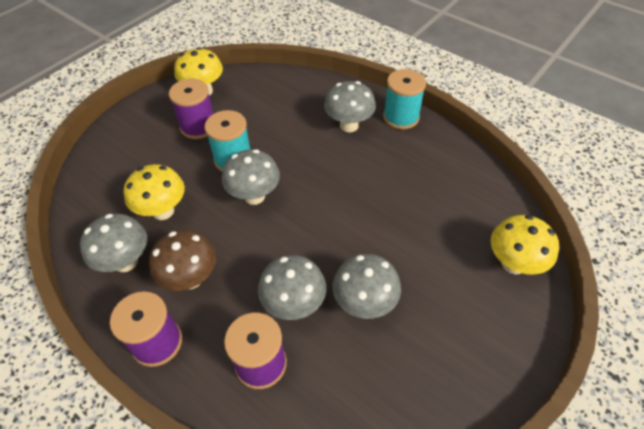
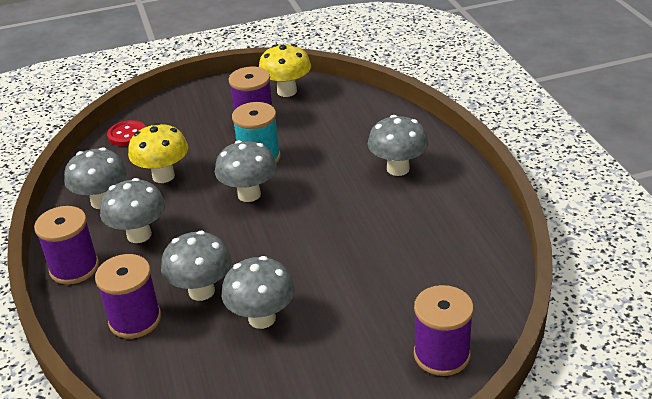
camera: 35 degrees right, 15 degrees down
brown mushroom [149,230,216,291] -> grey mushroom [100,178,166,243]
turquoise spool [383,69,426,130] -> none
yellow mushroom [491,215,559,274] -> purple spool [414,285,474,376]
none -> red button [107,120,146,146]

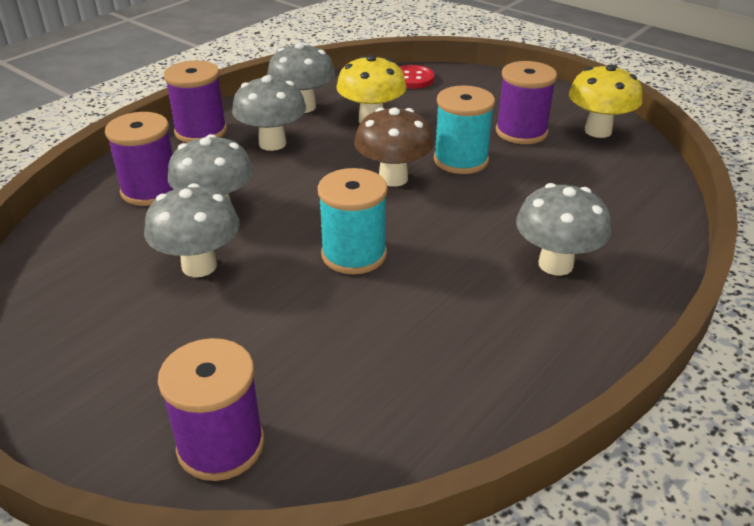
camera: 55 degrees right, 0 degrees up
grey mushroom [215,140,277,202] -> brown mushroom [354,107,434,187]
none -> turquoise spool [318,168,388,274]

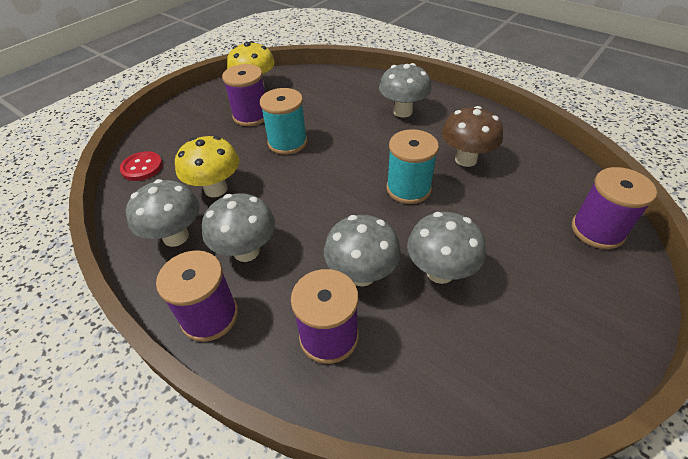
camera: 90 degrees left, 10 degrees up
brown mushroom [354,107,434,187] -> brown mushroom moved to [442,106,503,167]

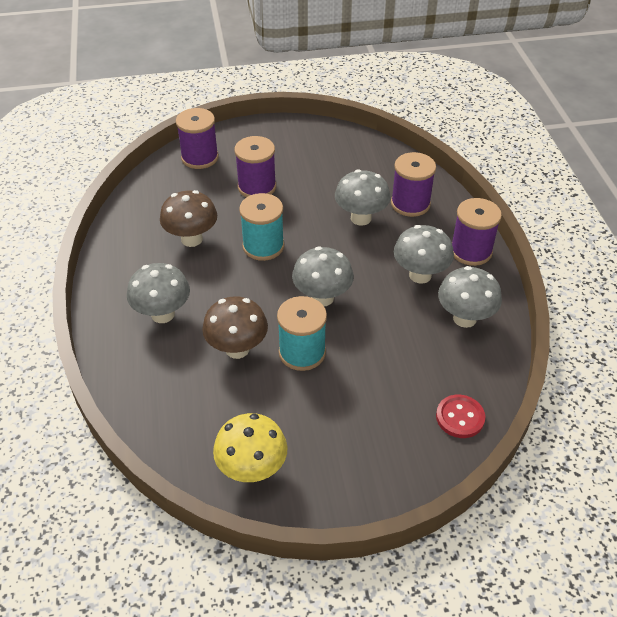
camera: 140 degrees left, 0 degrees up
yellow mushroom [175,136,239,197] -> none
purple spool [222,64,265,126] -> purple spool moved to [234,136,276,197]
grey mushroom [407,212,486,284] -> grey mushroom moved to [292,247,354,307]
none -> brown mushroom [202,296,268,359]

